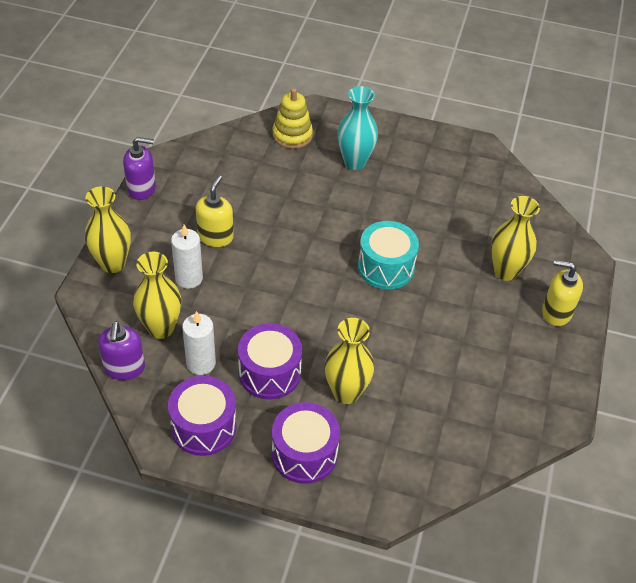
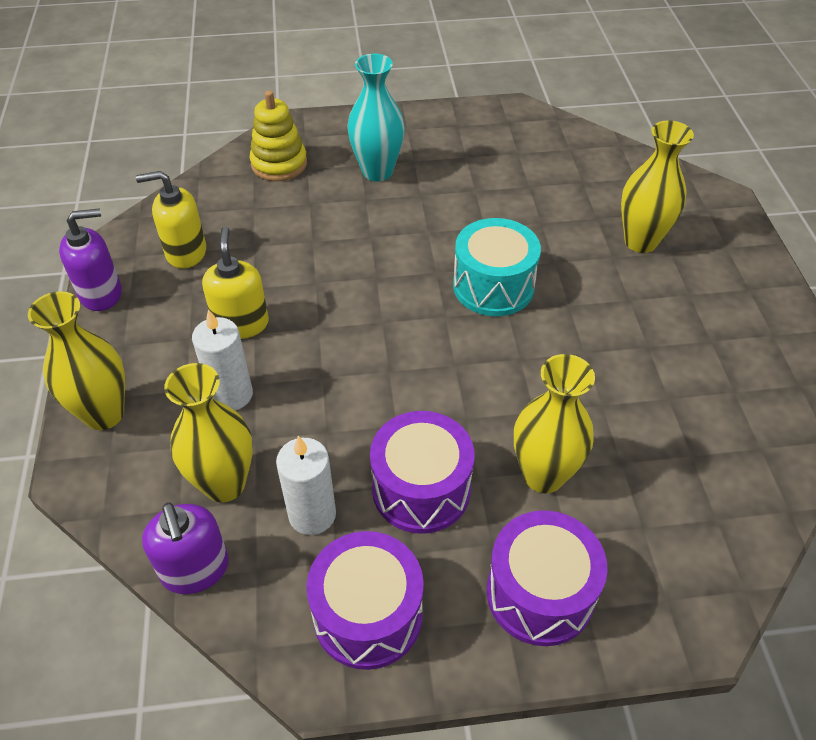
camera: 20 degrees left, 0 degrees up
yellow soap dispenser [542,260,583,326] -> yellow soap dispenser moved to [136,171,206,269]

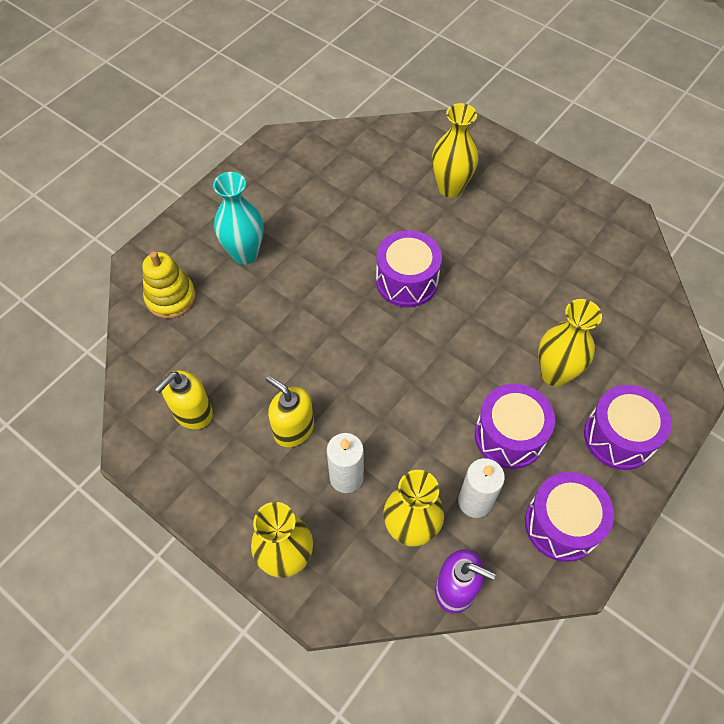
camera: 45 degrees left, 10 degrees up
purple soap dispenser [59,208,122,311] -> none
turquoise drum [453,218,541,316] -> purple drum [376,230,442,308]

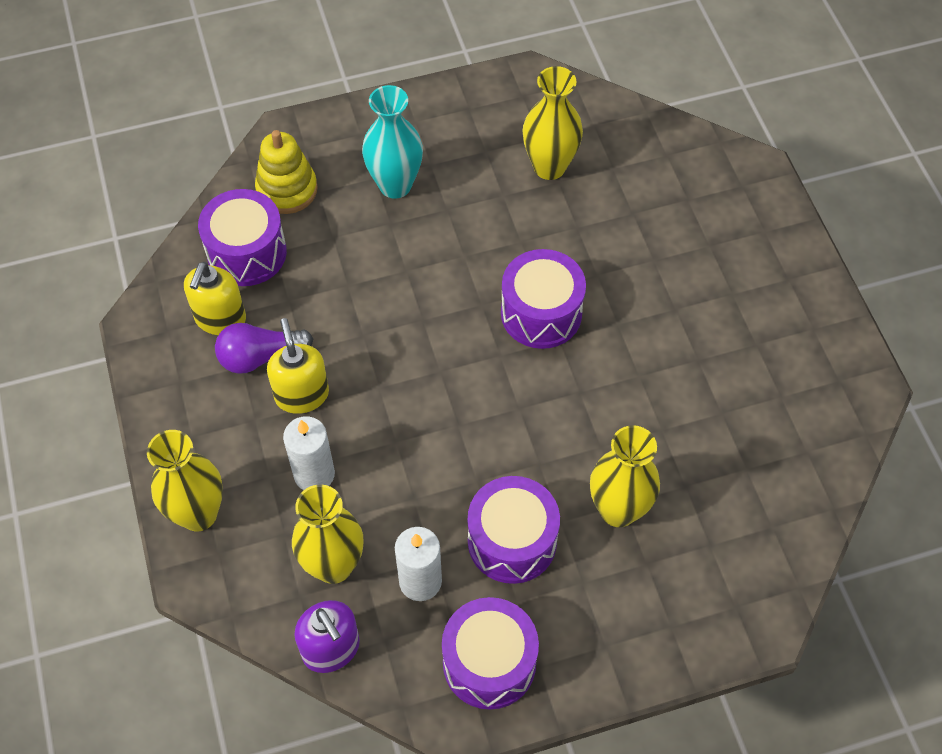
camera: 35 degrees right, 0 degrees up
yellow soap dispenser [155,371,213,429] -> yellow soap dispenser turned 60 degrees counterclockwise [184,262,246,335]
yellow vase [432,103,478,198] -> yellow vase moved to [522,66,583,180]
purple drum [584,385,672,470] -> purple drum moved to [198,189,287,286]
none -> purple light bulb [215,323,313,374]

